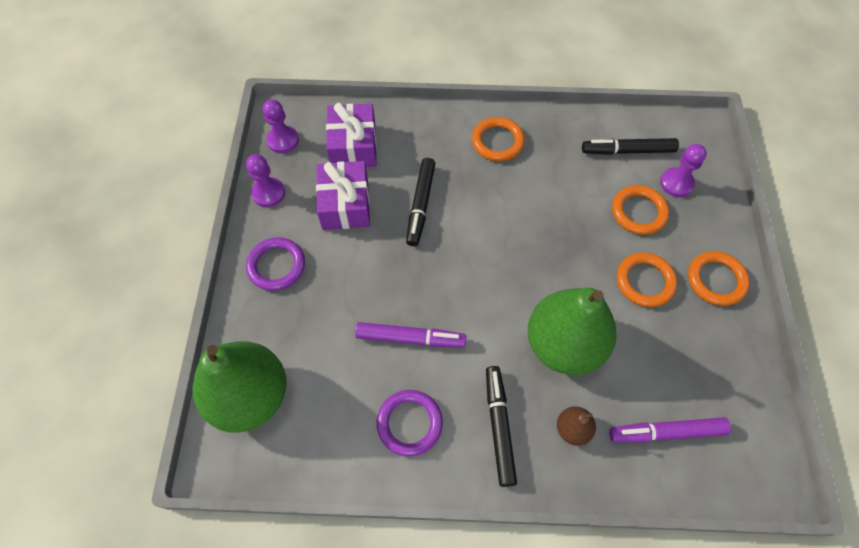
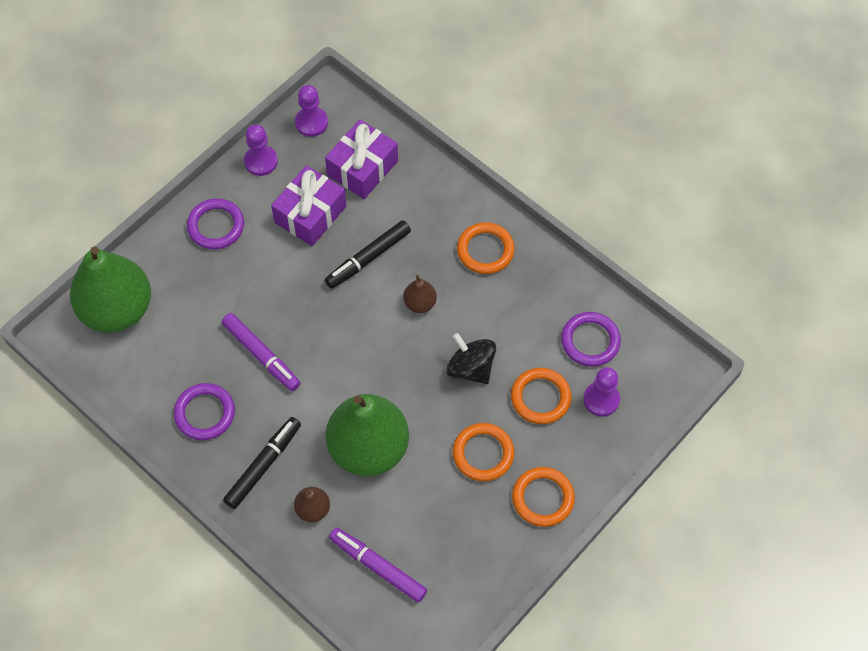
camera: 40 degrees right, 0 degrees up
black marker [582,138,679,155] -> purple ring [561,312,621,367]
none -> brown pear [403,275,437,313]
none -> black spinning top [446,333,496,384]

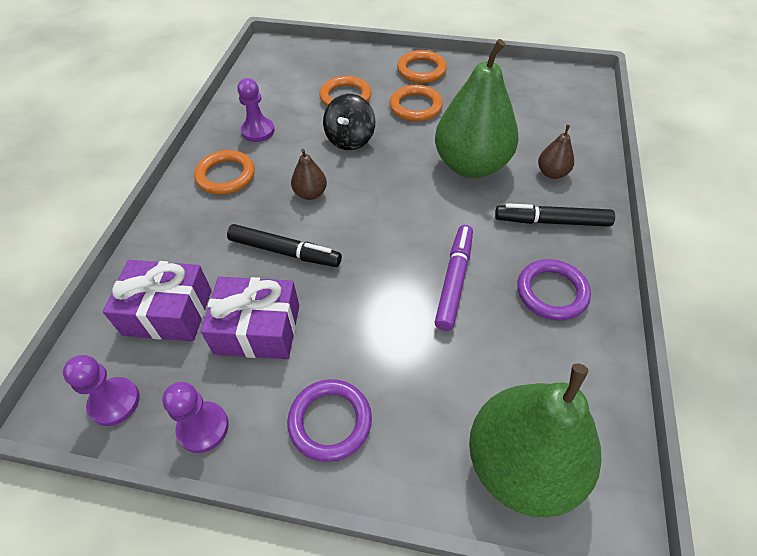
camera: 120 degrees left, 10 degrees down
purple marker [329,527,427,603] -> none
purple ring [561,312,621,367] -> none
purple pawn [583,367,620,416] -> purple pawn moved to [237,78,275,142]

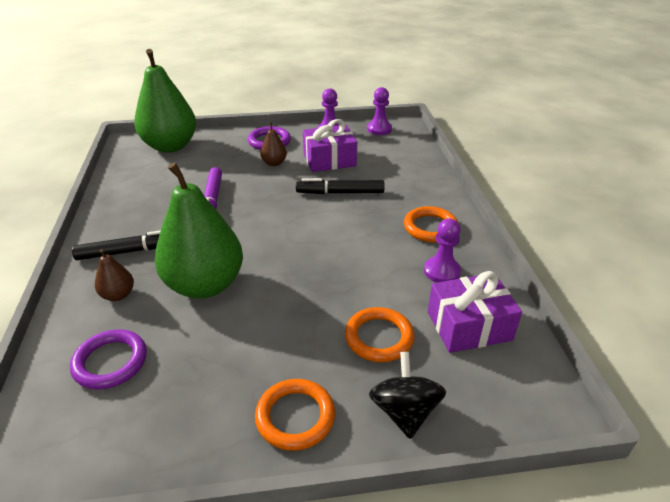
camera: 160 degrees right, 15 degrees down
purple gift [103,260,212,342] -> purple gift moved to [428,271,522,353]
brown pear [291,149,327,200] -> brown pear moved to [260,122,287,166]
black spinning top [323,94,375,150] -> black spinning top moved to [369,352,446,439]
orange ring [390,85,443,121] -> none
purple ring [517,259,591,321] -> purple ring moved to [70,329,147,389]

